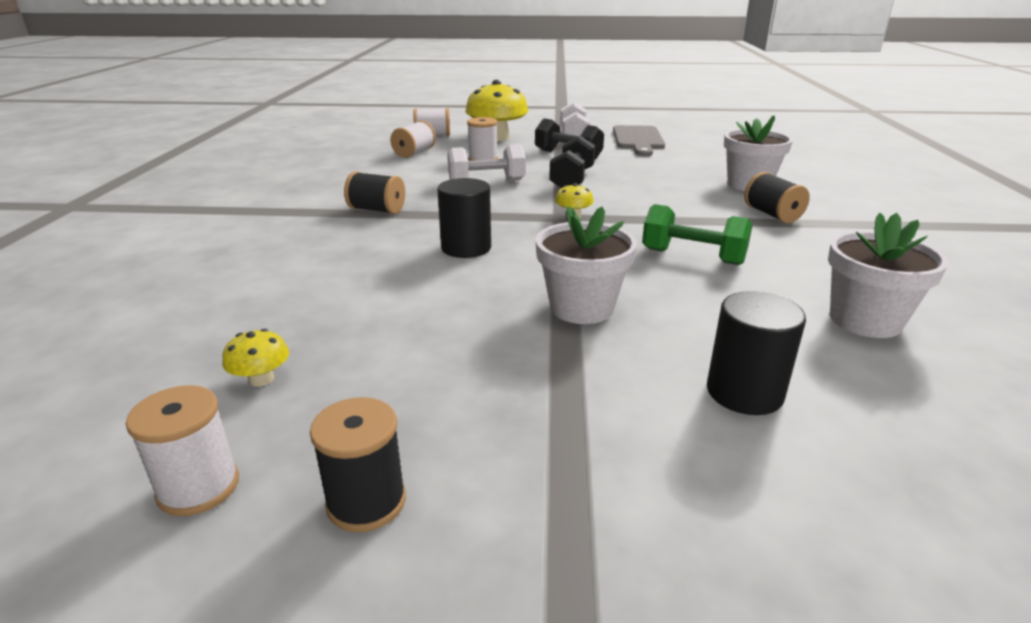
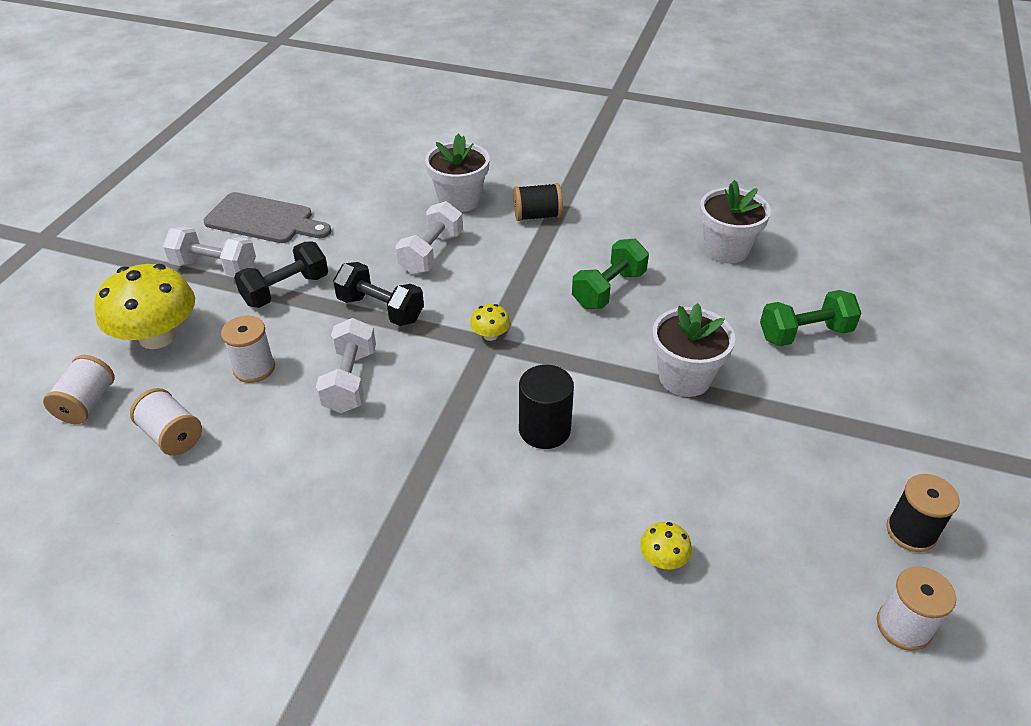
camera: 75 degrees left, 15 degrees up
yellow mushroom [222,329,289,387] -> yellow mushroom moved to [640,522,692,570]
black spool [344,172,405,214] -> none
black cylinder [707,291,806,415] -> green dumbbell [760,290,861,346]
none -> white dumbbell [395,201,463,275]

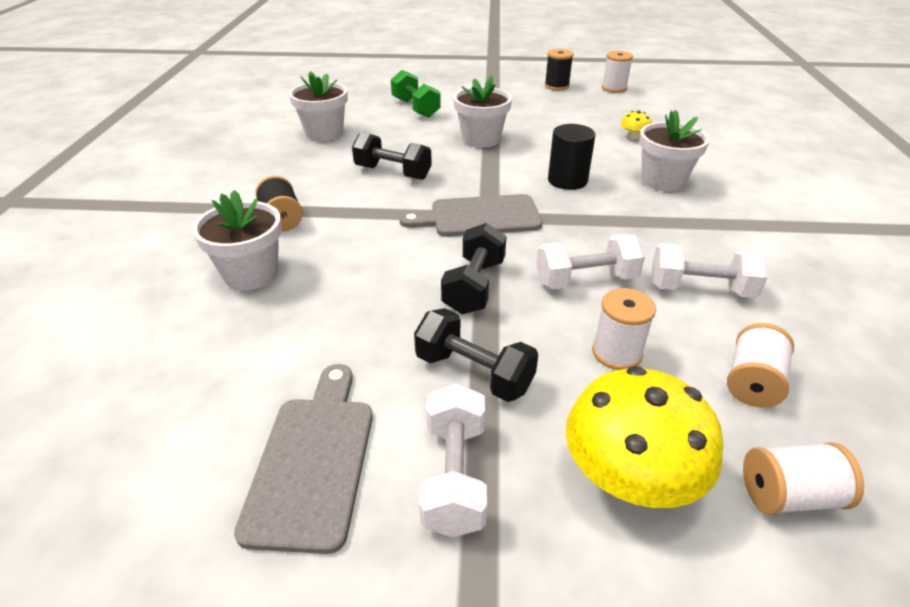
camera: 105 degrees left, 5 degrees down
white dumbbell [395,201,463,275] -> white dumbbell moved to [651,243,768,298]
yellow mushroom [470,304,511,341] -> grey cutting board [399,194,542,237]
green dumbbell [572,239,649,309] -> black dumbbell [352,132,432,180]
none -> white flower pot [639,110,710,192]

